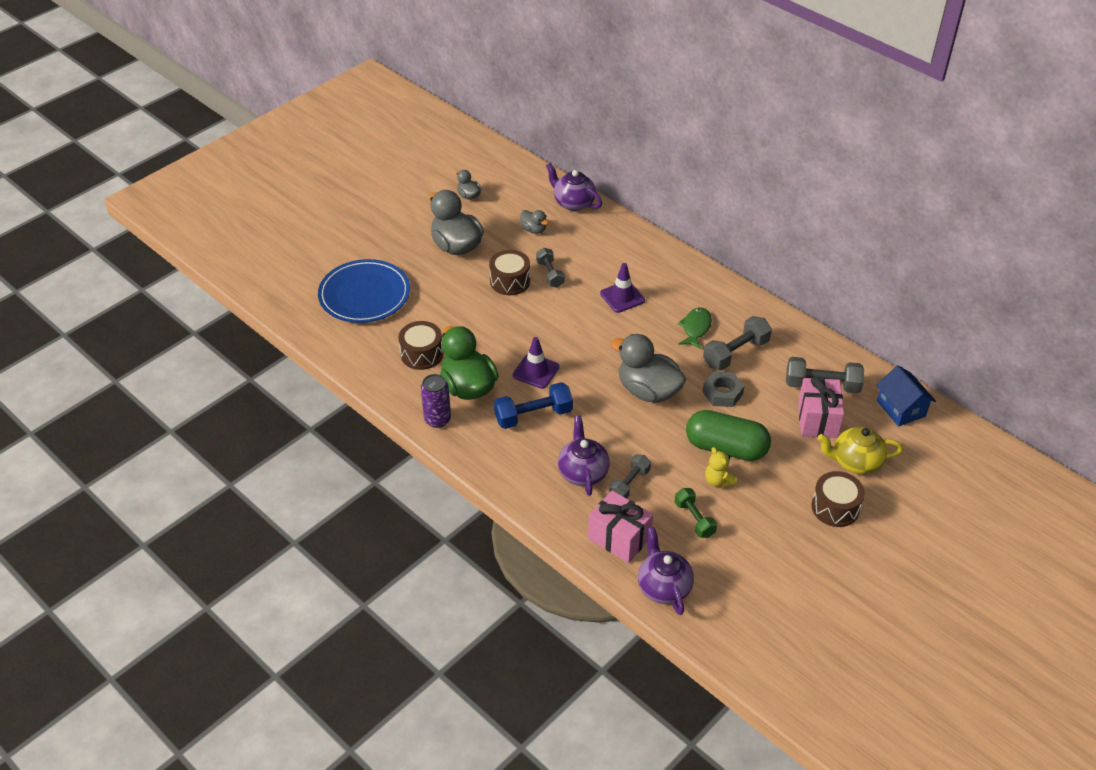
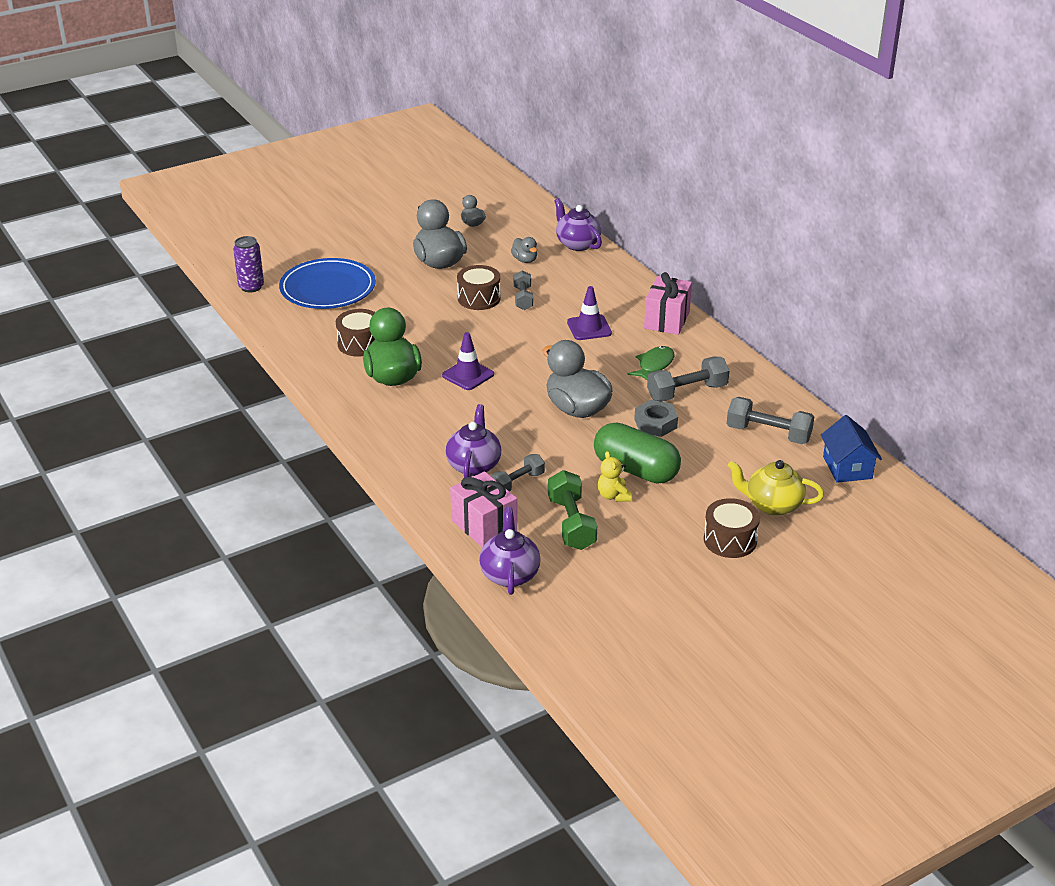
camera: 15 degrees right, 10 degrees down
purple can [421,374,451,428] -> purple can moved to [233,236,264,293]
blue dumbbell [494,382,573,429] -> none
green dumbbell [675,488,717,538] -> green dumbbell [548,470,597,550], size x1.52
pink gift [798,377,844,438] -> pink gift moved to [644,272,692,335]

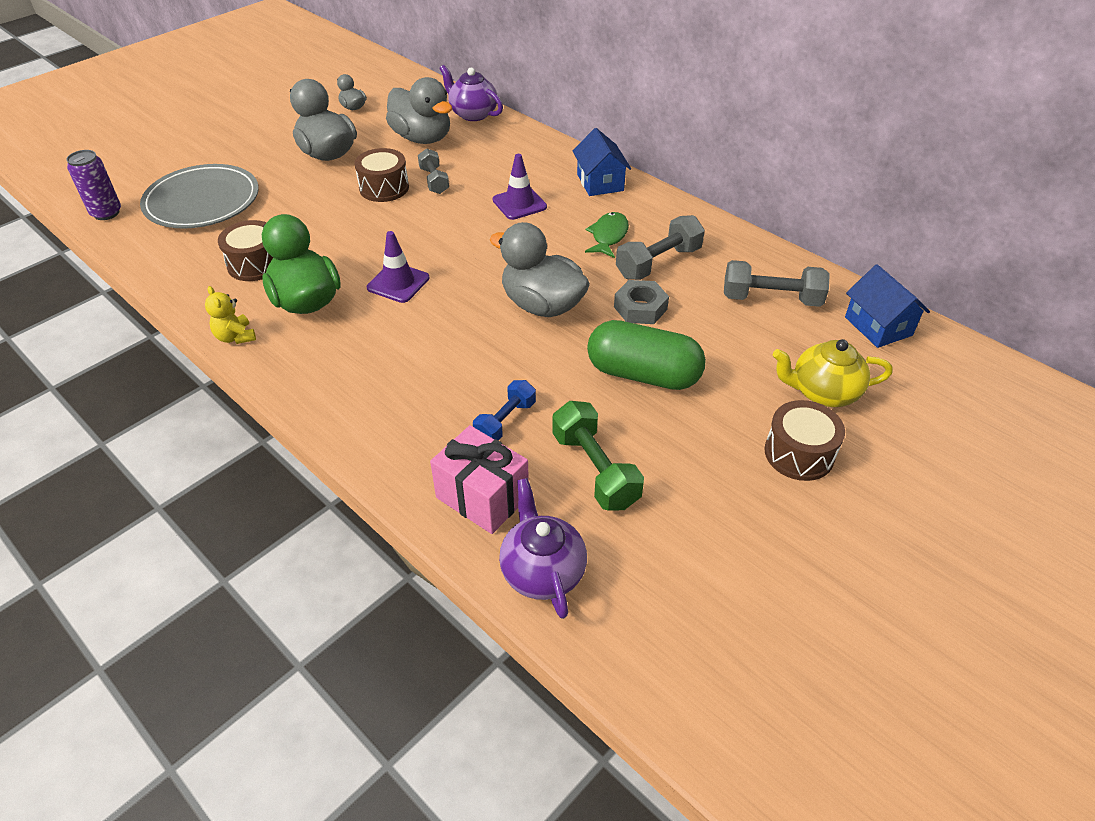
camera: 15 degrees left, 10 degrees up
blue plate [279,258,376,309] -> grey plate [140,164,259,229]
purple teapot [446,404,501,478] -> none
grey dumbbell [491,454,545,491] -> blue dumbbell [473,380,536,441]
grey duck [511,237,537,263] -> grey duck [386,77,452,144], size x2.08
yellow teddy bear [598,451,632,502] -> yellow teddy bear moved to [205,286,256,344]
pink gift [644,272,692,335] -> blue house [573,128,631,196]

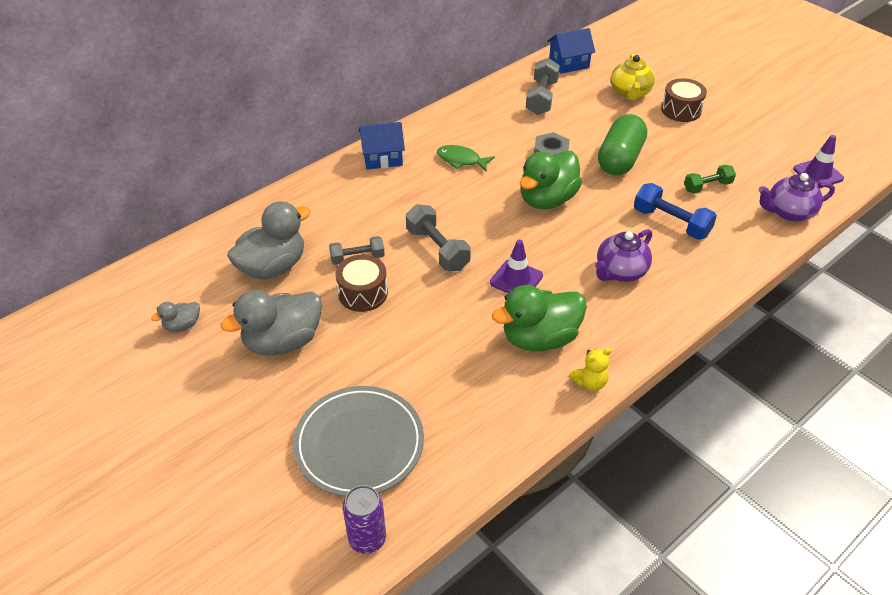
camera: 85 degrees left, 0 degrees up
brown drum [218,220,273,281] -> none
pink gift [430,425,529,534] -> none
purple teapot [439,65,503,121] -> purple teapot moved to [595,229,652,282]
blue dumbbell [473,380,536,441] -> blue dumbbell [634,183,717,240], size x1.52
grey duck [490,222,590,317] -> green duck [520,151,582,209]
purple traffic cone [492,154,547,220] -> purple traffic cone moved to [793,135,844,189]
green dumbbell [552,401,644,511] -> green dumbbell [684,165,736,193], size x0.66
grey dumbbell [616,215,705,280] -> grey dumbbell moved to [406,204,471,271]

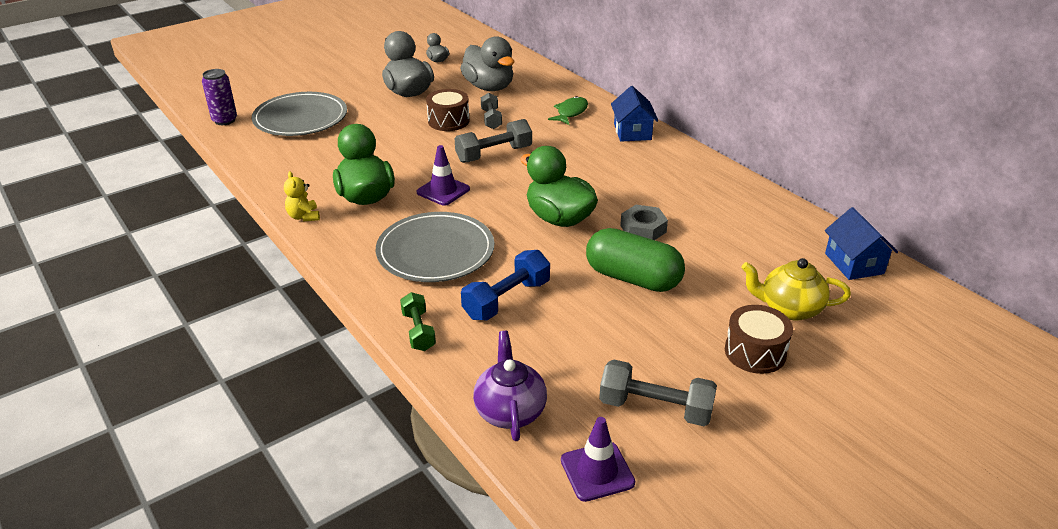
camera: 95 degrees right, 10 degrees down
green fish [437,145,495,171] -> green fish moved to [548,96,588,125]
grey dumbbell [526,58,560,115] -> grey dumbbell moved to [599,360,717,426]
purple teapot [595,229,652,282] -> grey plate [376,212,494,282]
green dumbbell [684,165,736,193] -> green dumbbell moved to [400,292,436,351]

